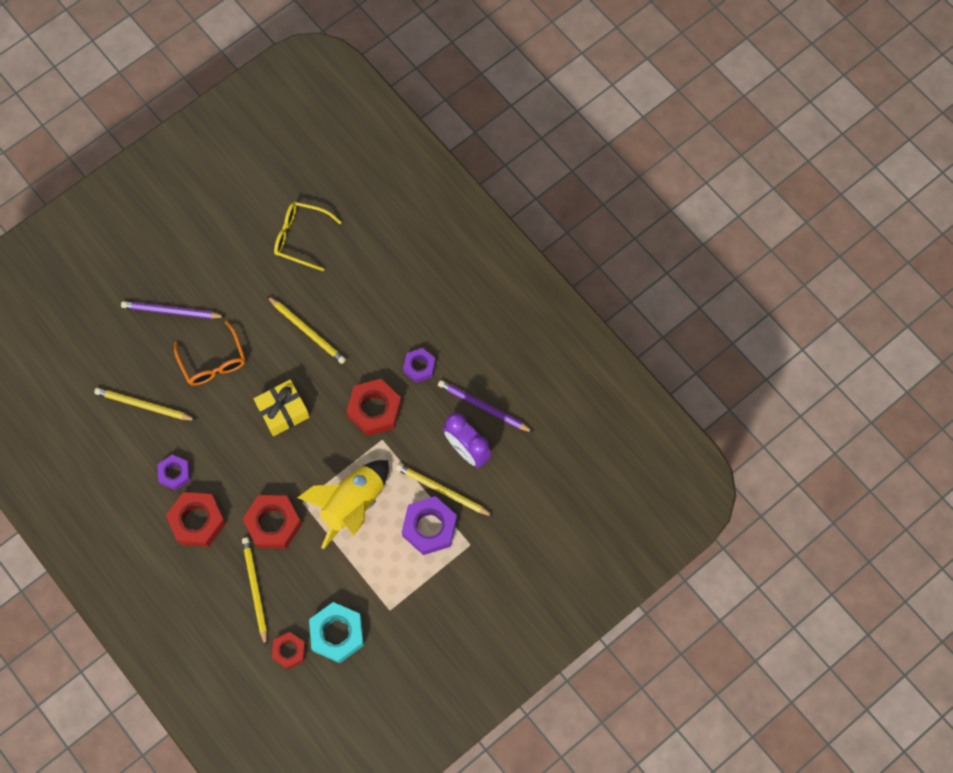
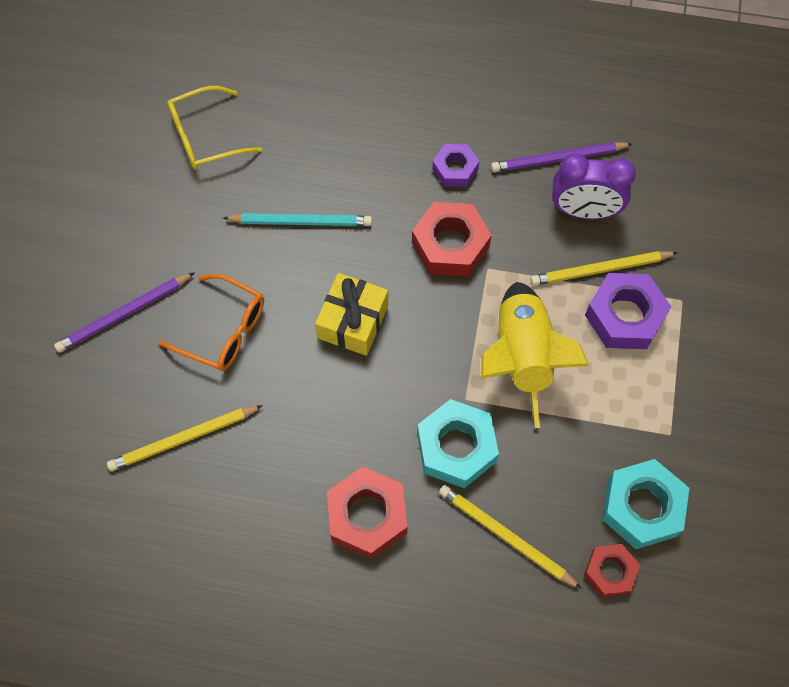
camera: 40 degrees left, 5 degrees down
purple nut [157,455,191,490] -> none
red nut [242,495,302,548] -> turquoise nut [417,399,499,488]
yellow pencil [267,296,346,364] -> turquoise pencil [223,213,372,226]

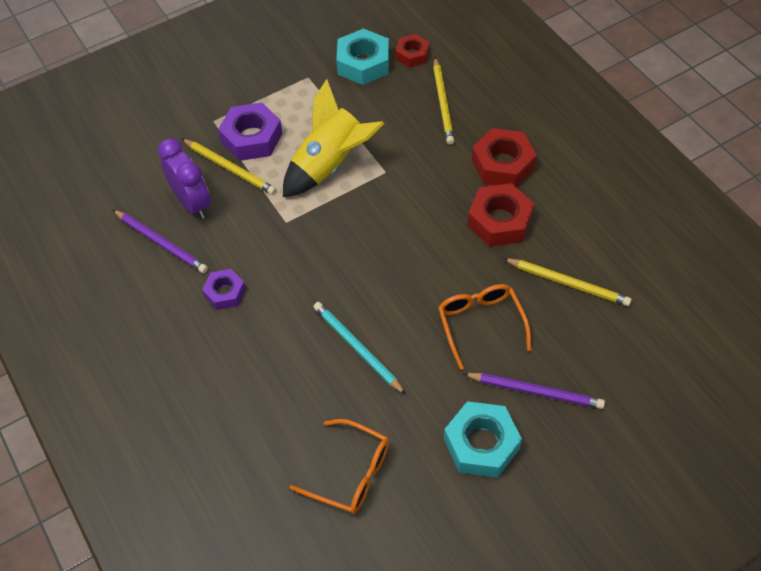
camera: 130 degrees left, 10 degrees down
yellow glasses [167,86,262,169] -> orange glasses [290,419,389,514]
yellow gift [315,273,388,356] -> none
red nut [412,202,492,277] -> red nut moved to [468,183,534,247]
turquoise nut [417,399,499,488] -> turquoise nut moved to [444,401,522,478]

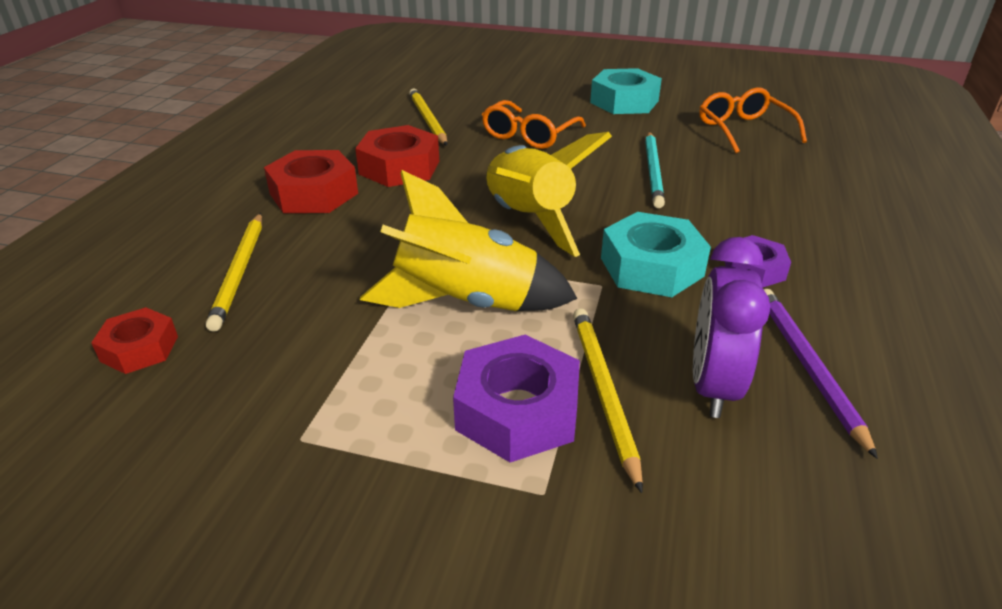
camera: 135 degrees left, 20 degrees down
turquoise nut [336,28,389,85] -> turquoise nut moved to [601,212,711,297]
yellow pencil [433,57,455,145] -> yellow pencil turned 135 degrees clockwise [206,213,262,332]
purple pencil [463,373,605,409] -> none
none -> yellow rocket [486,132,612,257]

